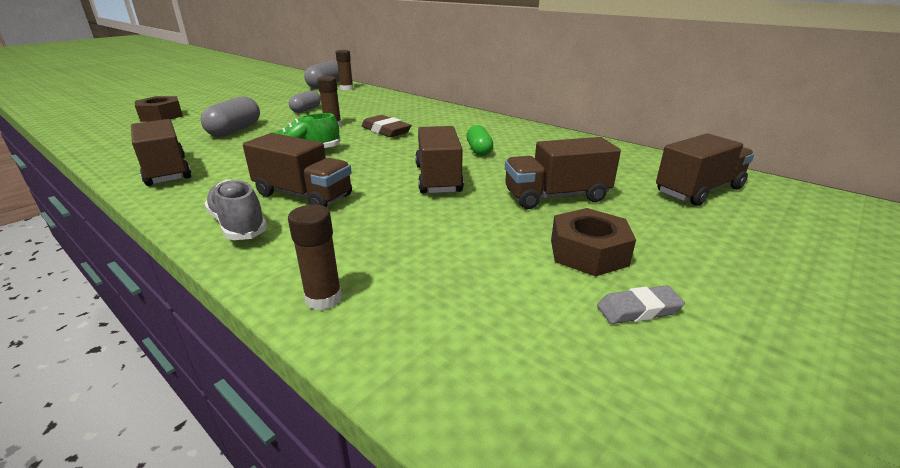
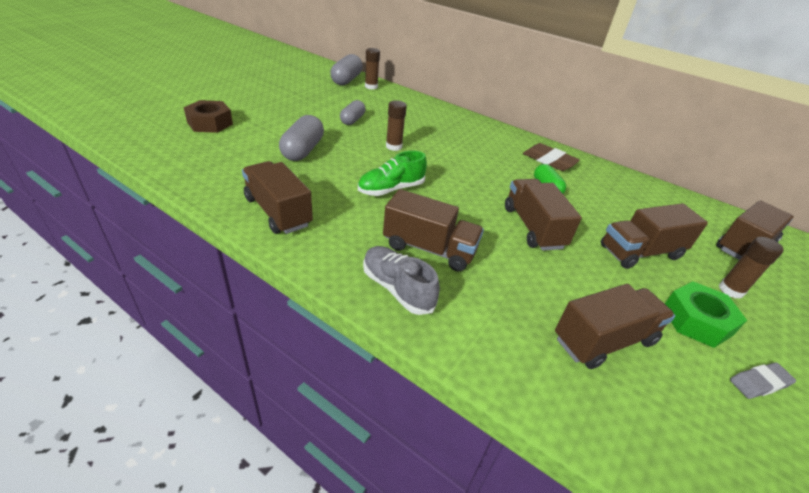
camera: 10 degrees left, 10 degrees up
brown glue stick [288,205,342,310] -> brown glue stick moved to [719,237,784,299]
brown eraser [362,115,412,137] -> brown eraser moved to [523,143,580,171]
brown nut [551,208,636,276] -> green nut [665,282,747,348]
none -> brown truck [555,284,675,369]

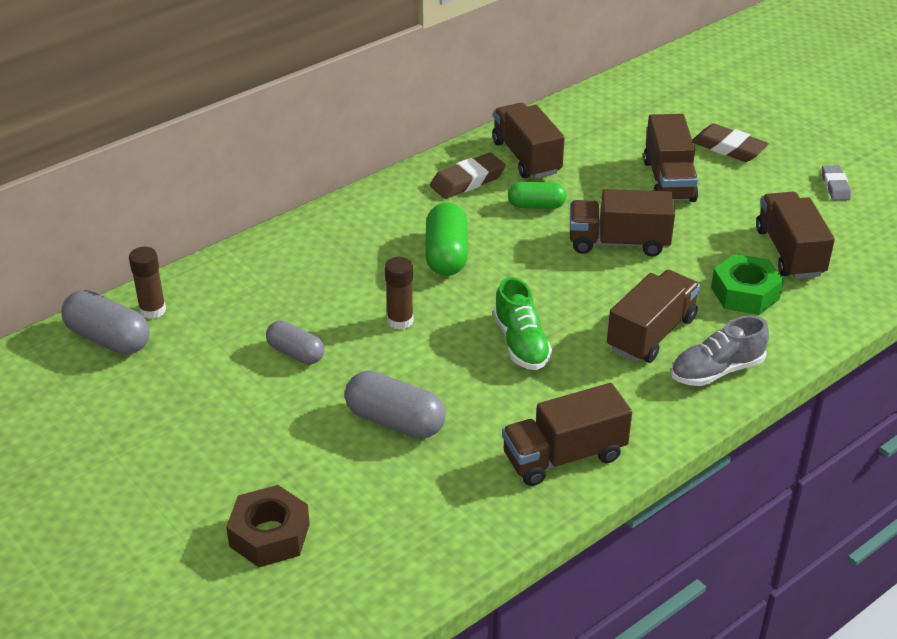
camera: 70 degrees left, 0 degrees up
green nut [665,282,747,348] -> green nut moved to [711,254,784,315]
brown truck [716,200,794,260] -> brown truck moved to [492,103,565,179]
brown glue stick [719,237,784,299] -> brown eraser [693,124,769,162]
none -> green capsule [425,202,468,276]

